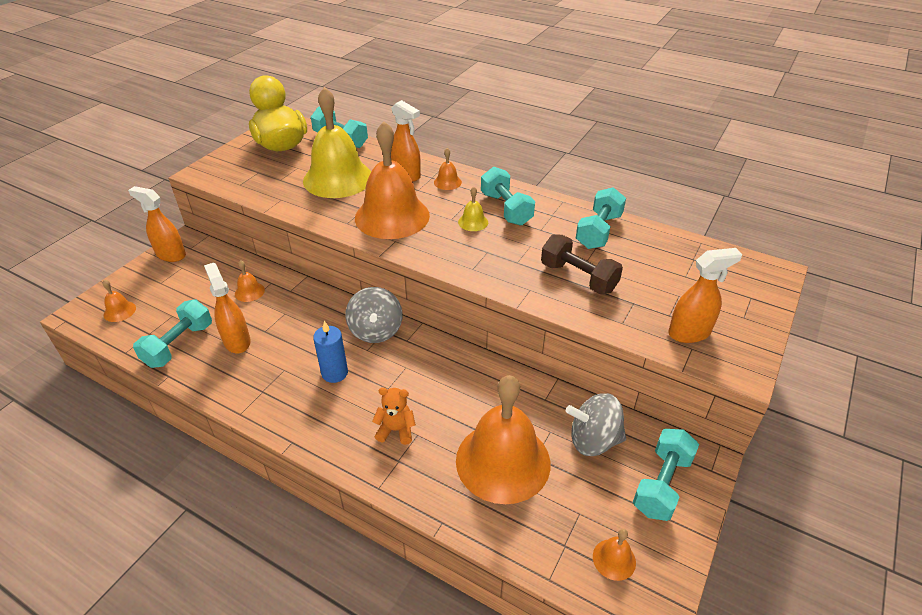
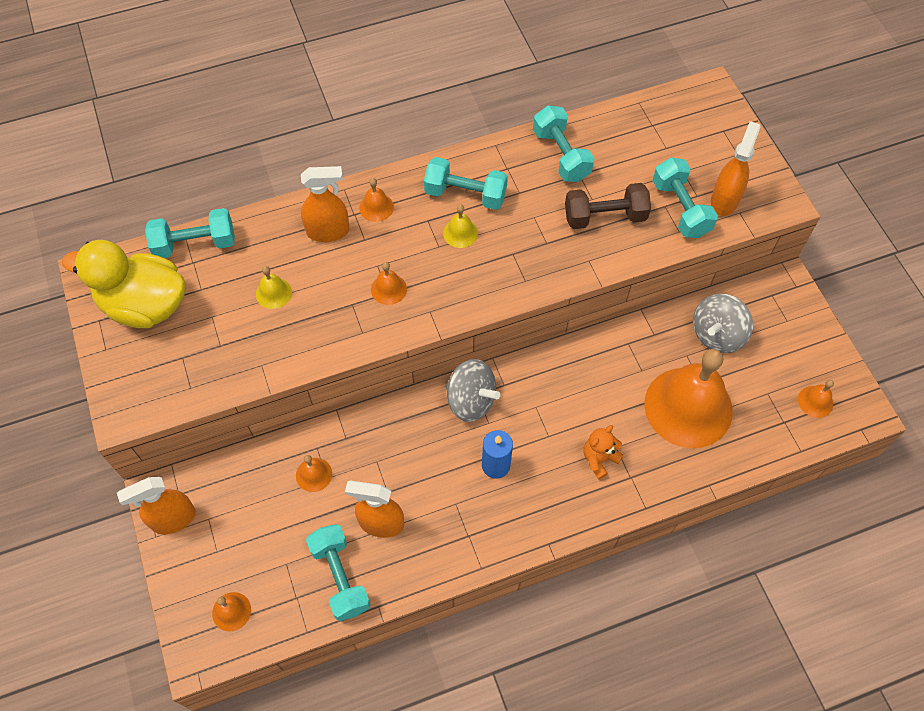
camera: 50 degrees left, 20 degrees up
yellow bell [303,87,371,198] -> yellow bell [256,266,292,309], size x0.40
orange bell [355,121,430,239] -> orange bell [371,262,407,305], size x0.40
turquoise dumbbell [633,429,699,521] -> turquoise dumbbell moved to [652,158,718,238]

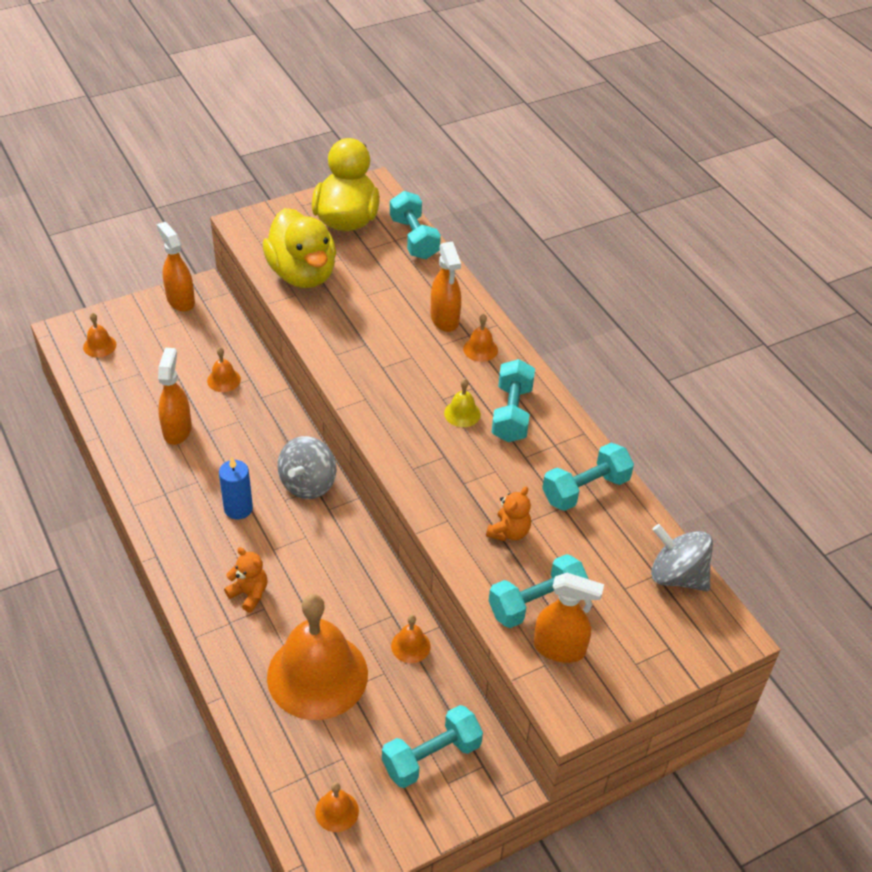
camera: 80 degrees right, 15 degrees down
yellow bell [256,266,292,309] -> none
turquoise dumbbell [306,524,371,621] -> turquoise dumbbell moved to [382,705,483,788]
orange bell [371,262,407,305] -> orange bell moved to [391,615,431,663]
brown dumbbell [565,183,651,229] -> orange teddy bear [486,486,531,541]
grey spinning top [693,293,753,353] -> grey spinning top moved to [651,524,713,591]
none -> yellow duck [263,208,336,288]

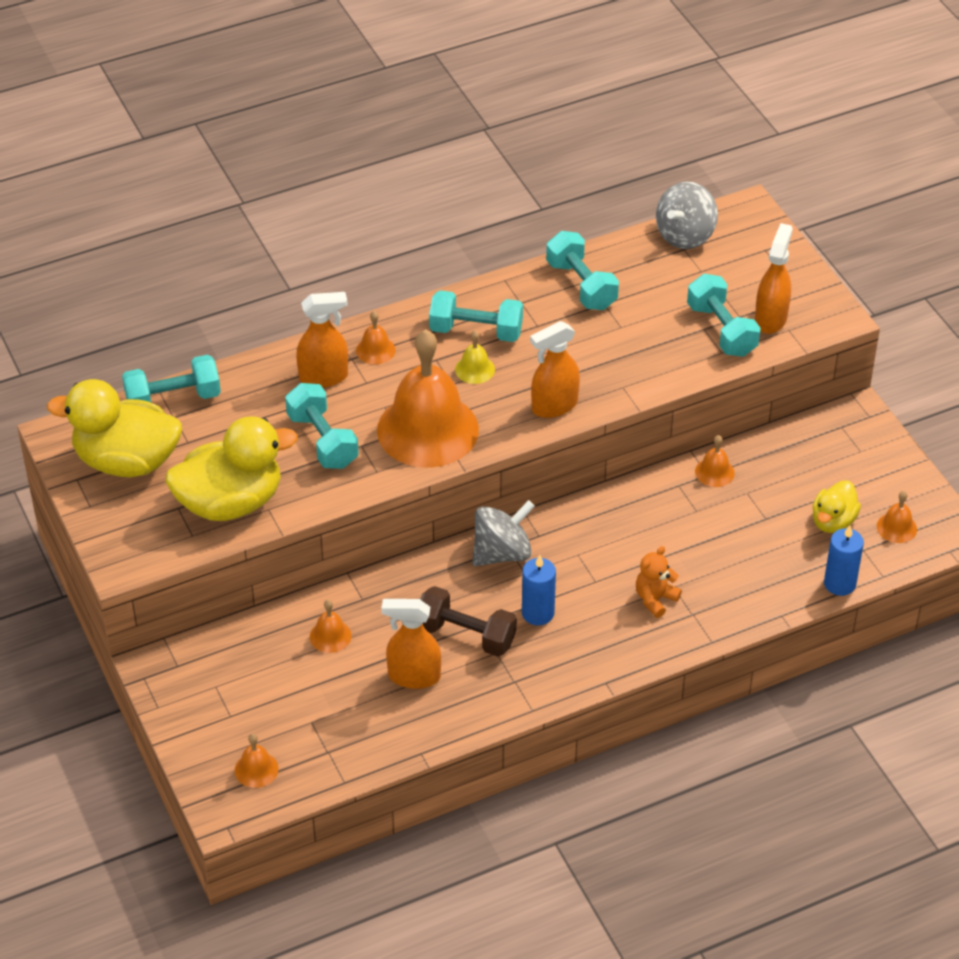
camera: 85 degrees left, 0 degrees up
orange spray bottle [157,222,195,312] -> orange spray bottle moved to [530,321,580,418]
orange bell [267,594,368,720] -> orange bell moved to [377,329,479,468]
grey spinning top [277,436,336,499] -> grey spinning top turned 60 degrees counterclockwise [472,500,535,566]
turquoise dumbbell [382,705,483,788] -> turquoise dumbbell moved to [285,383,359,469]
orange teddy bear [486,486,531,541] -> none
none -> brown dumbbell [420,586,517,657]
none -> yellow duck [812,480,861,533]
none -> blue candle [824,525,864,596]

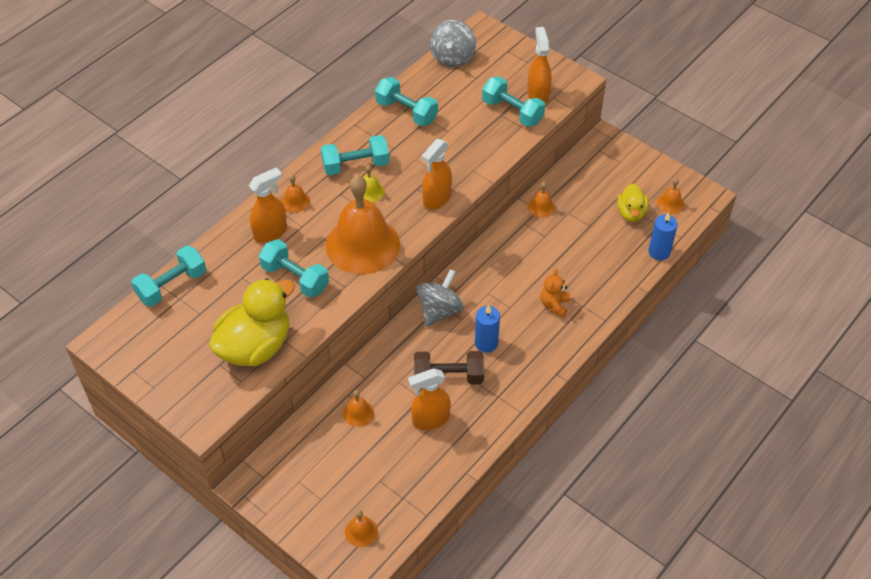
camera: 25 degrees left, 5 degrees up
yellow duck [47,379,182,477] -> none

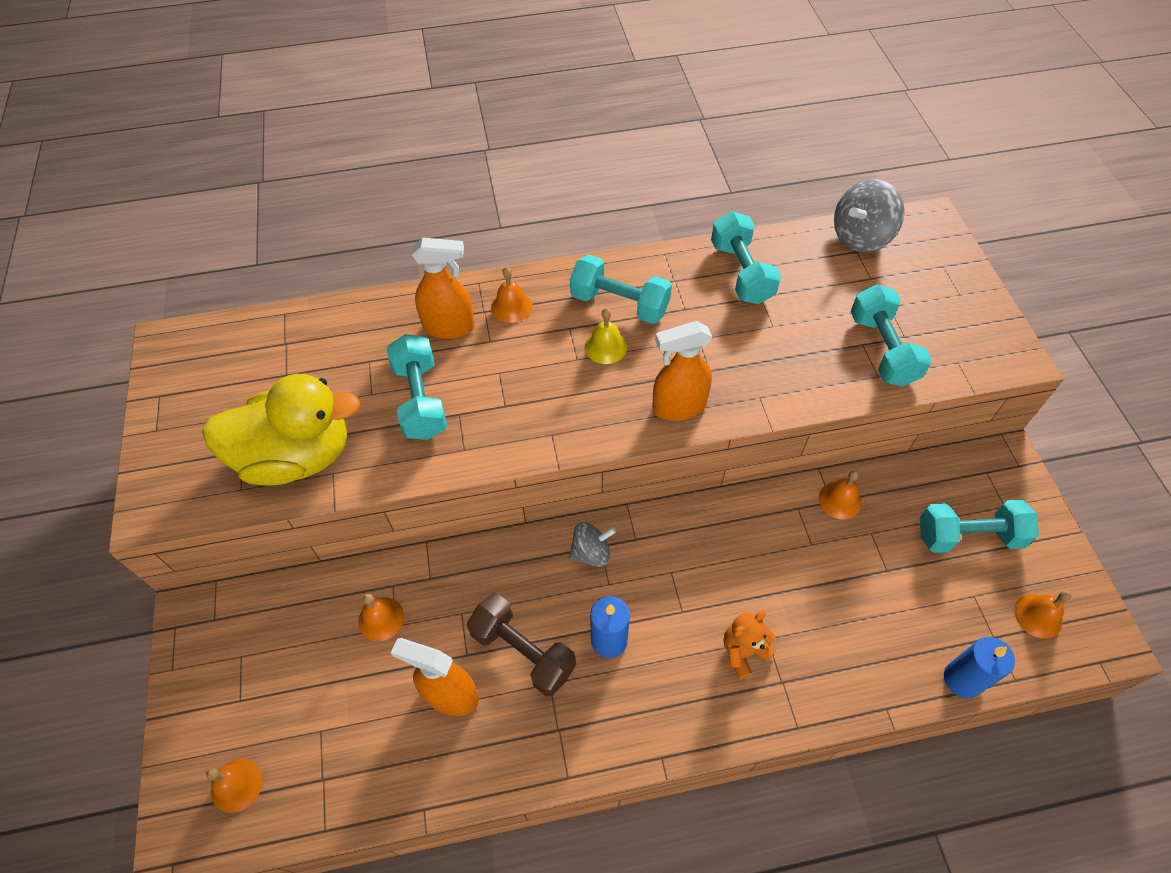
camera: 40 degrees right, 5 degrees up
turquoise dumbbell [131,246,206,307] -> turquoise dumbbell moved to [920,500,1039,553]
orange bell [326,175,400,274] -> none
grey spinning top [416,269,464,327] -> grey spinning top [569,522,616,567], size x0.64
orange spray bottle [527,27,552,103] -> none
yellow duck [617,183,648,222] -> none

